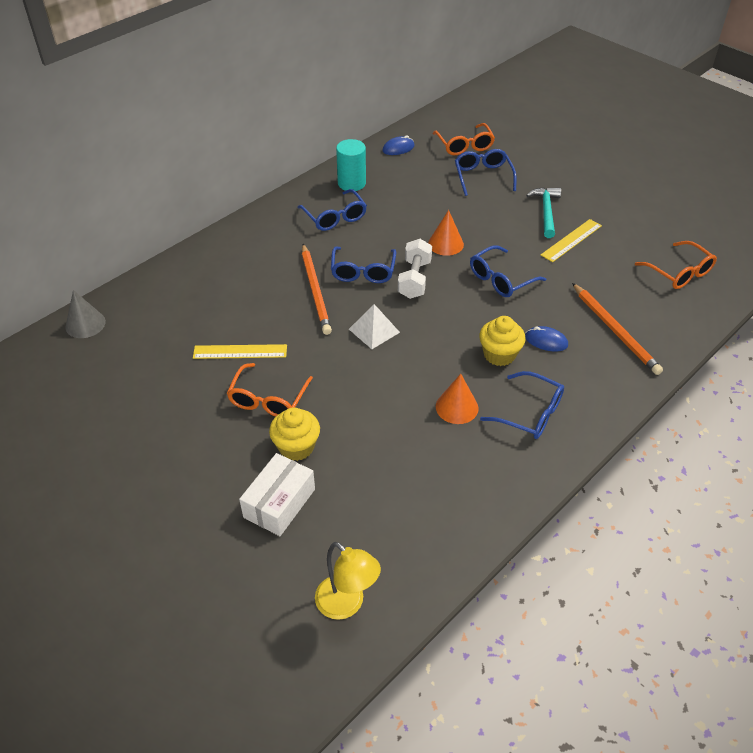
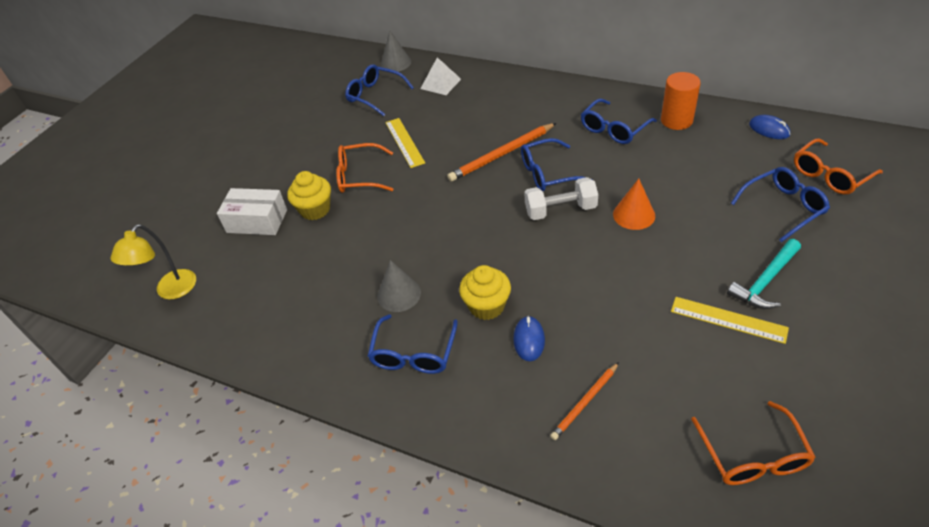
camera: 75 degrees right, 0 degrees up
turquoise cylinder [336,139,366,191] -> orange cylinder [661,72,701,130]
white pyramid [349,304,400,349] -> white pyramid moved to [420,57,461,95]
orange cone [436,374,479,424] -> grey cone [377,260,421,312]
blue glasses [470,245,546,297] -> blue glasses moved to [345,64,414,116]
turquoise hammer [526,187,561,238] -> turquoise hammer turned 150 degrees clockwise [727,239,801,309]
orange pencil [572,283,663,375] -> orange pencil [550,362,619,440], size x0.60
orange glasses [635,241,717,289] -> orange glasses turned 45 degrees counterclockwise [691,401,816,485]

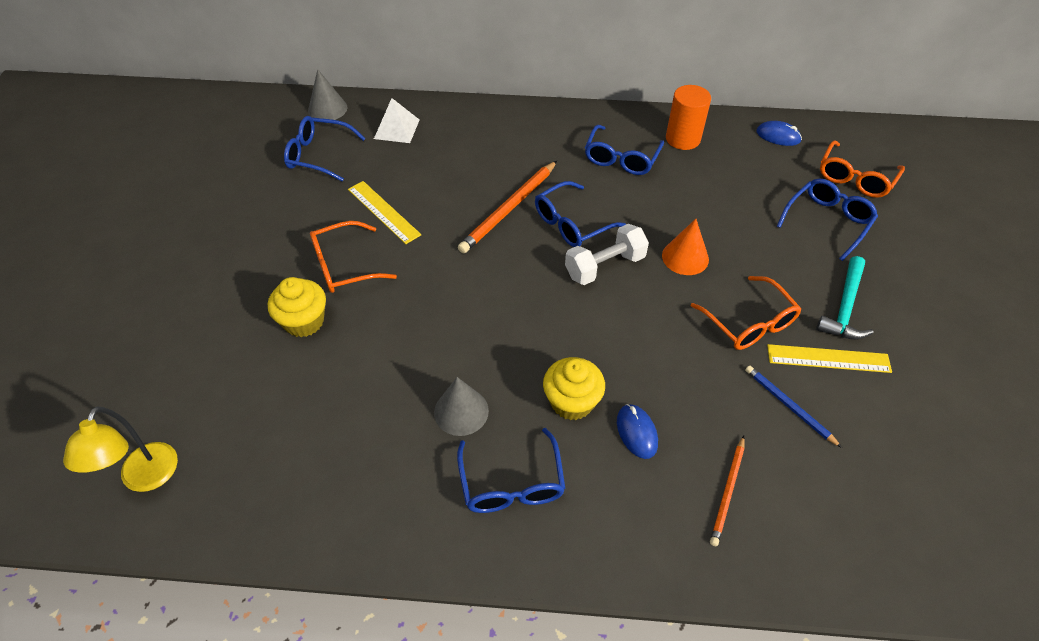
camera: 25 degrees left, 5 degrees up
white box [217,188,287,235] -> none
orange glasses [691,401,816,485] -> orange glasses moved to [691,276,801,350]
none -> blue pencil [745,365,842,448]

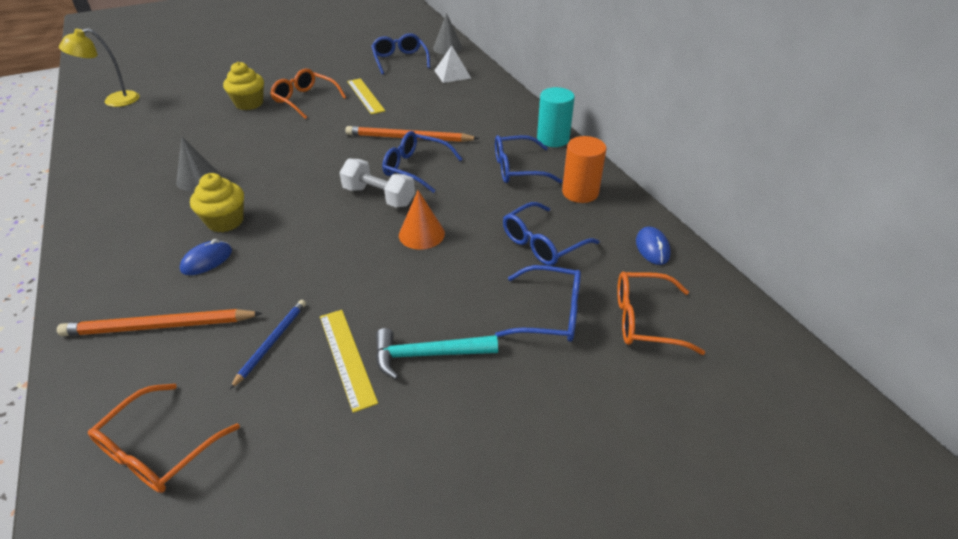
camera: 60 degrees right, 10 degrees down
yellow ruler [348,181,421,244] -> yellow ruler turned 45 degrees counterclockwise [347,78,385,114]
blue glasses [457,428,565,513] -> blue glasses moved to [503,202,599,266]
orange glasses [691,276,801,350] -> orange glasses moved to [88,384,240,493]
orange pencil [710,436,745,546] -> orange pencil [57,309,263,336], size x1.66
none -> turquoise cylinder [537,87,575,147]

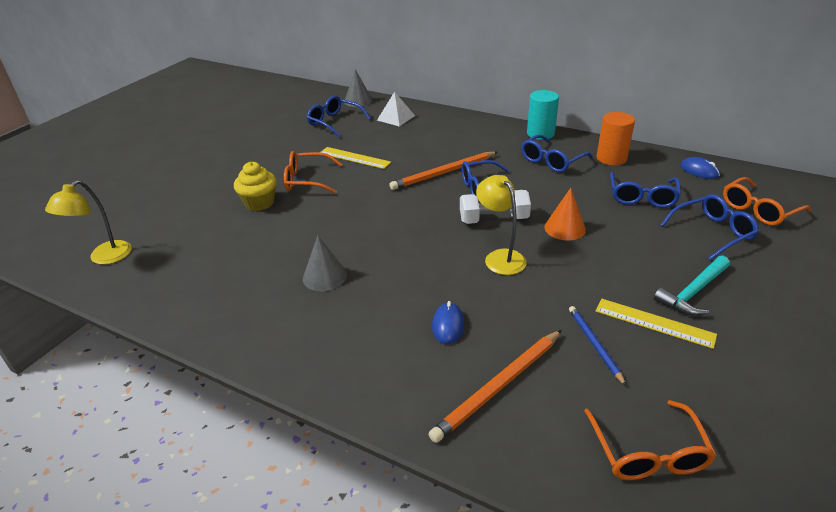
camera: 35 degrees left, 5 degrees down
yellow cupcake [190,173,244,232] -> none
none -> yellow lamp [476,175,526,275]

